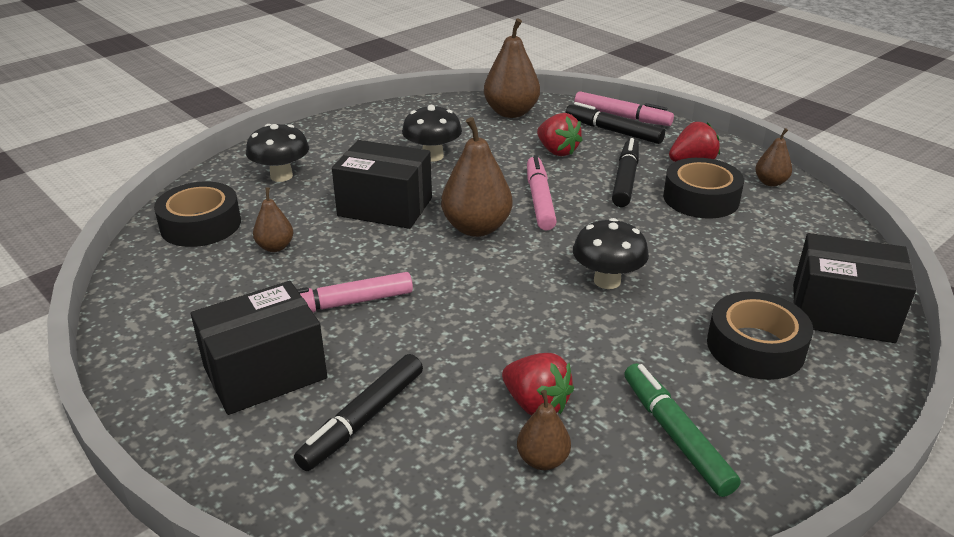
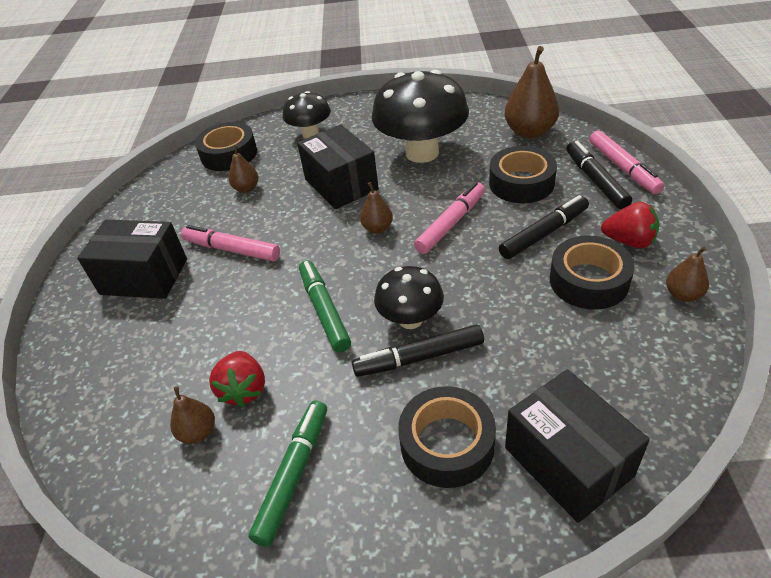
camera: 45 degrees right, 10 degrees up
black marker [294,354,423,471] -> black marker moved to [352,324,484,377]
black mushroom [402,105,462,162] -> black mushroom [372,70,469,163], size x1.82
brown pear [441,117,512,237] -> brown pear [360,182,393,233], size x0.54
red strawberry [537,113,583,156] -> black tape [489,146,557,203]
none -> green marker [299,260,351,352]

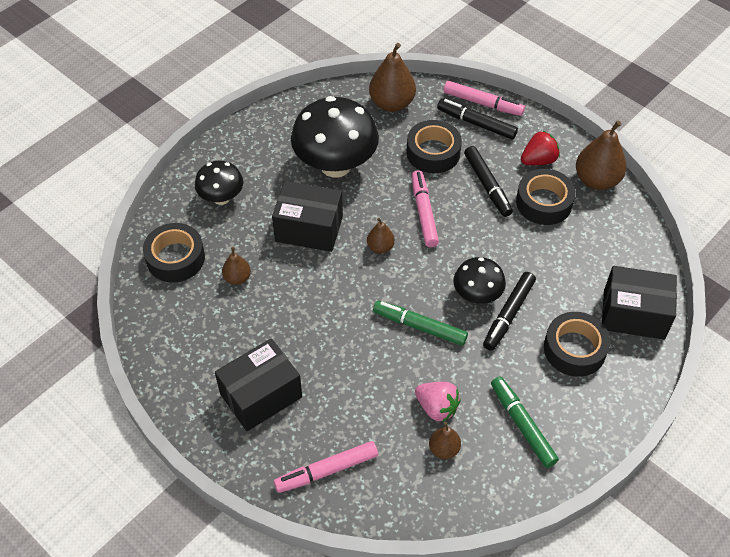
camera: 50 degrees left, 10 degrees up
pink marker [181,225,280,261] -> pink marker moved to [274,441,378,493]
red strawberry [209,351,265,407] -> pink strawberry [415,382,461,422]
black marker [499,195,589,259] -> black marker turned 150 degrees clockwise [464,146,513,217]
brown pear [666,247,709,302] -> brown pear [576,121,627,190], size x1.86

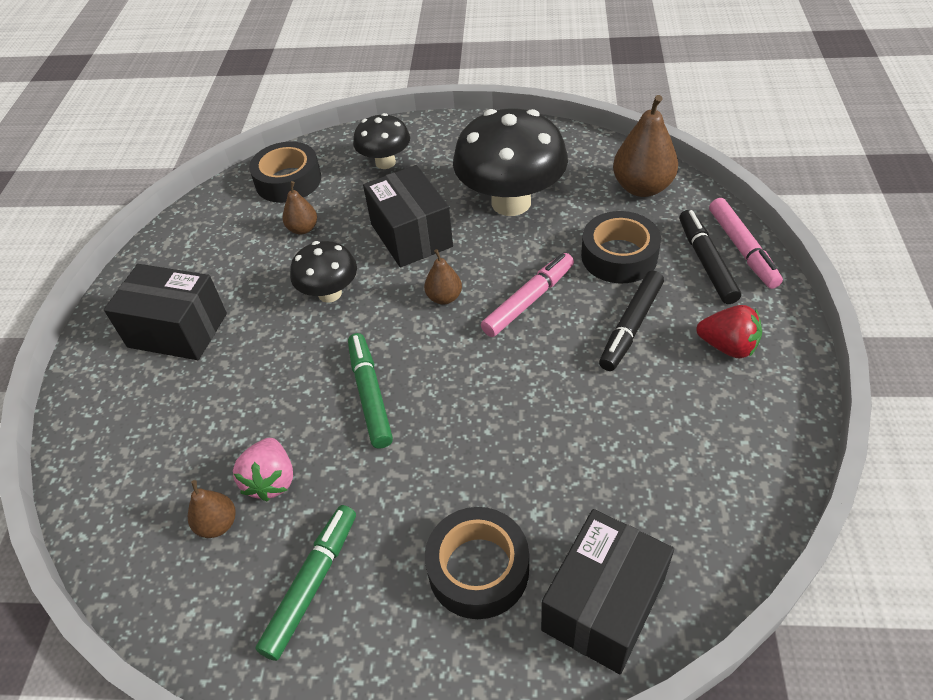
camera: 55 degrees right, 5 degrees down
pink marker [274,441,378,493] -> none
black mushroom [454,257,506,304] -> black mushroom moved to [290,241,357,303]
black marker [483,272,536,351] -> none
black tape [516,169,576,225] -> none
brown pear [576,121,627,190] -> none
black box [602,266,677,340] -> black box turned 60 degrees clockwise [541,509,674,674]

